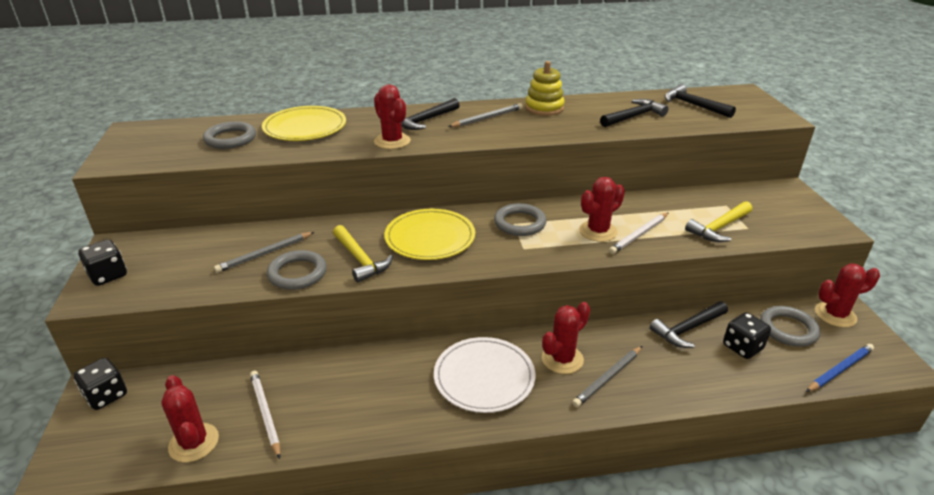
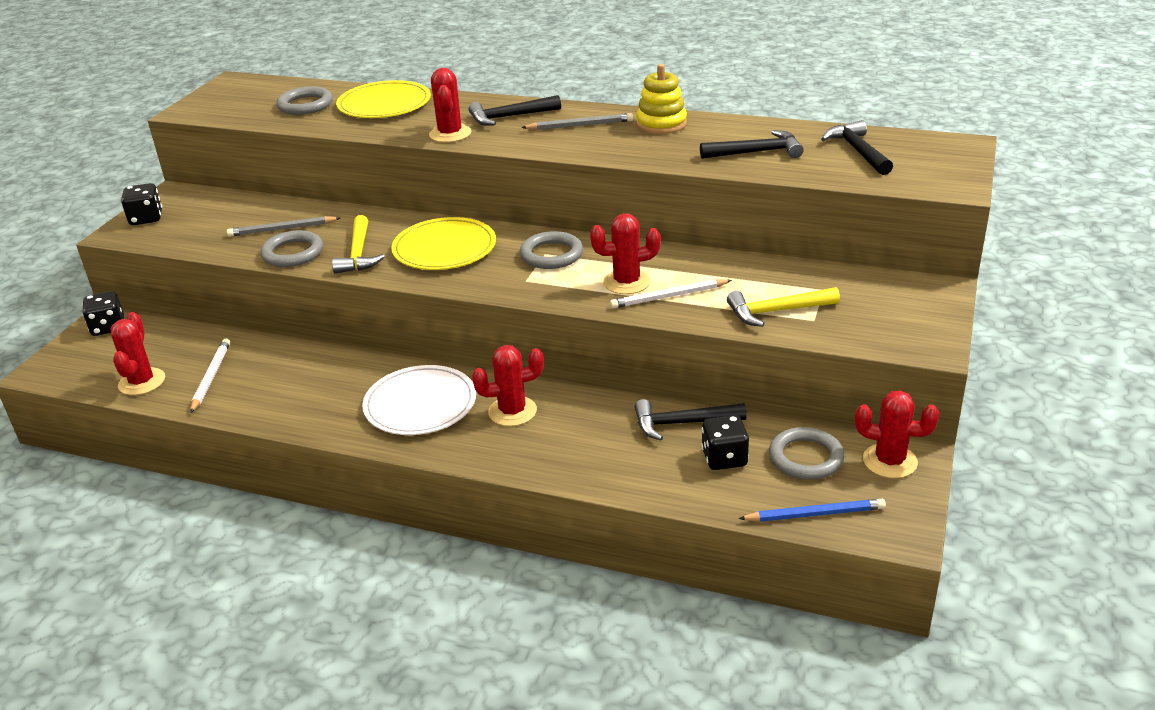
camera: 30 degrees right, 0 degrees up
grey pencil [572,346,642,407] -> none

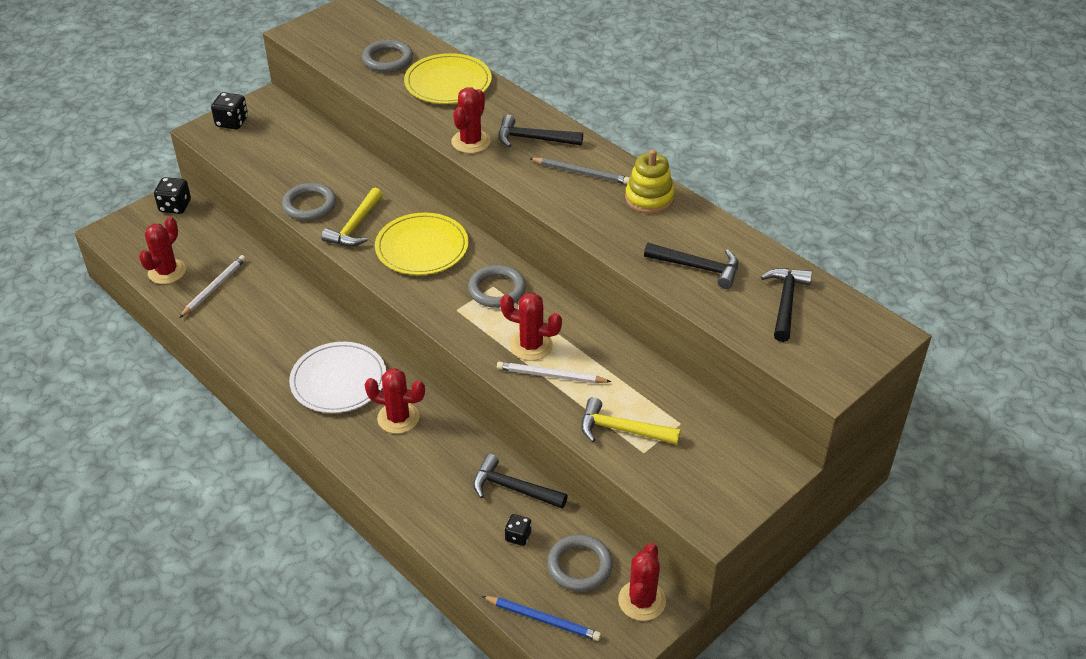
camera: 25 degrees right, 10 degrees up
grey pencil [227,216,340,237] -> none
black dice [701,415,749,470] -> black dice [505,514,531,546], size x0.63
red cactus [855,390,939,478] -> red cactus turned 60 degrees clockwise [618,543,666,621]

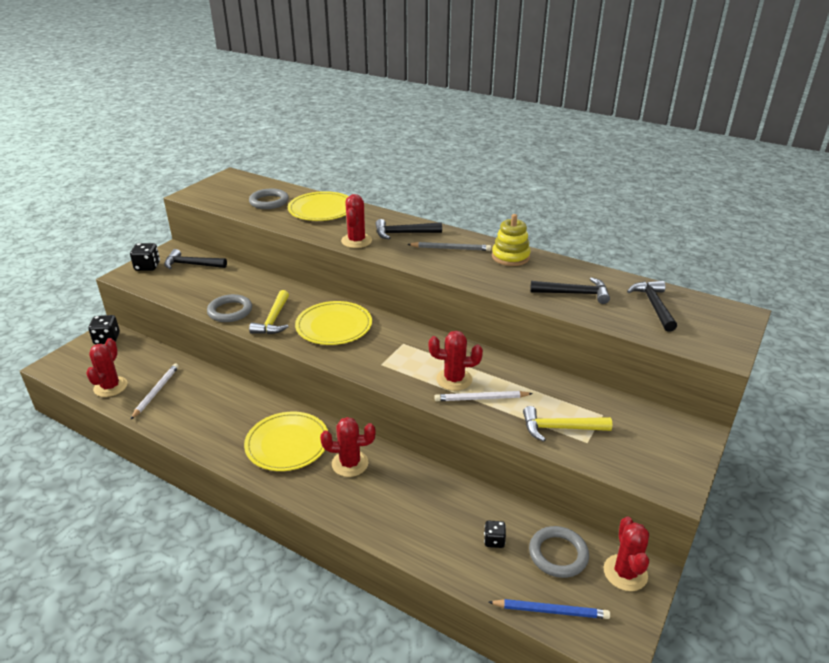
camera: 15 degrees left, 10 degrees down
white plate [289,342,386,413] -> yellow plate [244,412,328,471]
grey ring [468,265,526,308] -> none
black hammer [473,454,568,509] -> black hammer moved to [164,249,227,269]

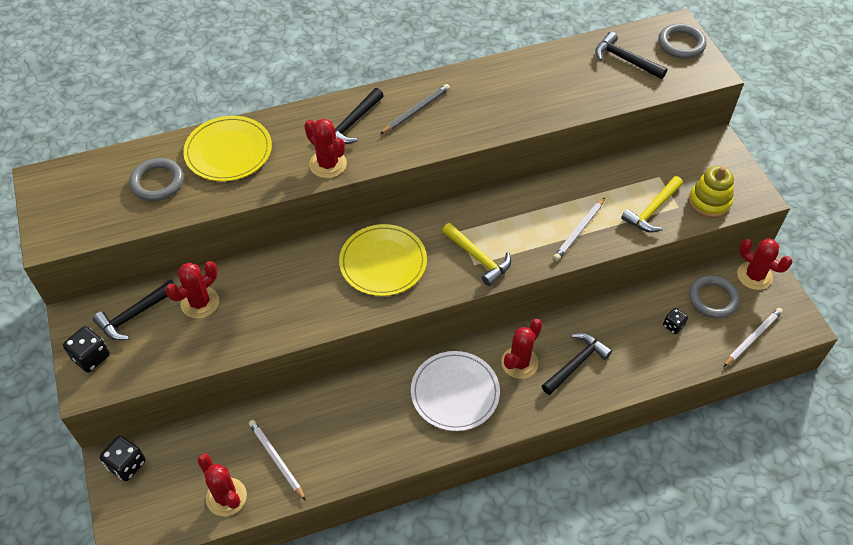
camera: 50 degrees left, 20 degrees up
grey ring [207,294,252,322] -> grey ring moved to [658,23,707,59]
yellow plate [244,412,328,471] -> white plate [411,351,500,431]
yellow hammer [249,290,289,334] -> yellow hammer moved to [442,223,511,286]
red cactus [429,331,483,391] -> red cactus moved to [165,261,219,319]
blue pencil [488,599,610,619] -> white pencil [724,308,783,367]
yellow stacking toy [492,214,531,266] -> yellow stacking toy moved to [689,166,734,218]
black hammer [530,277,610,304] -> black hammer moved to [542,333,612,395]

